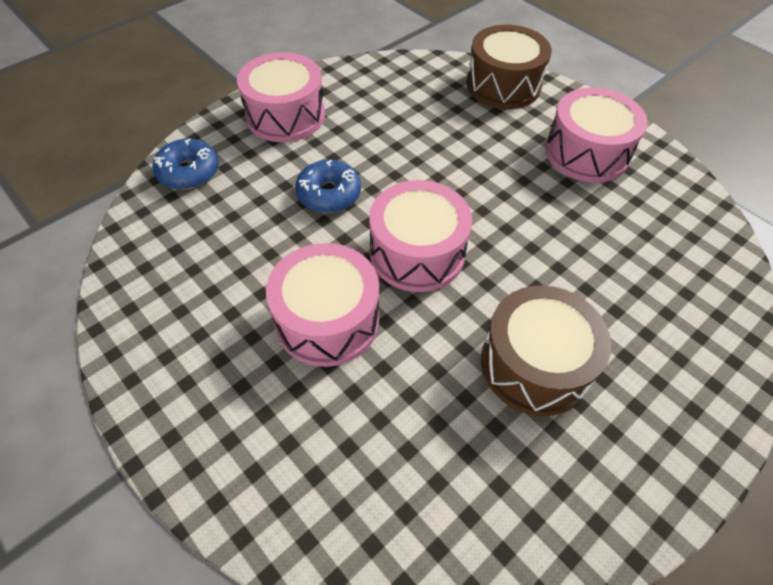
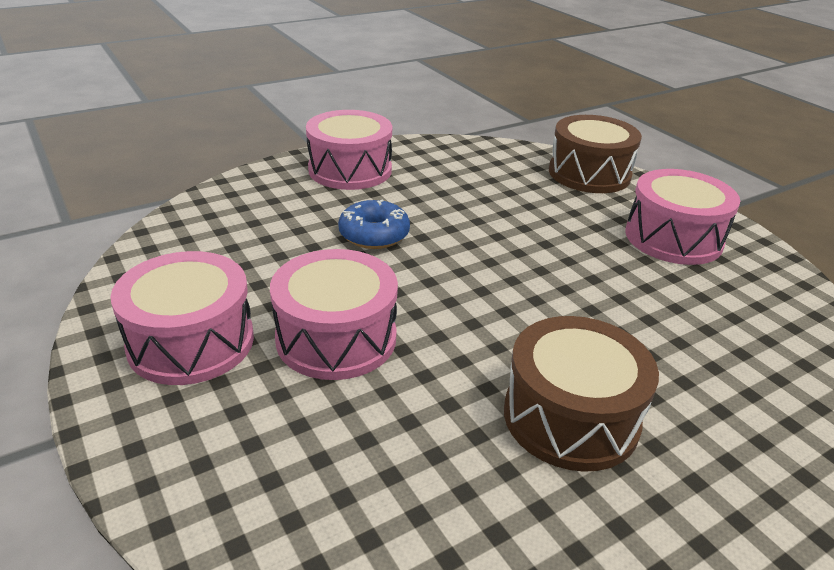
camera: 10 degrees right, 20 degrees down
blue donut [152,138,219,190] -> none
pink drum [369,180,472,292] -> pink drum moved to [111,251,254,385]

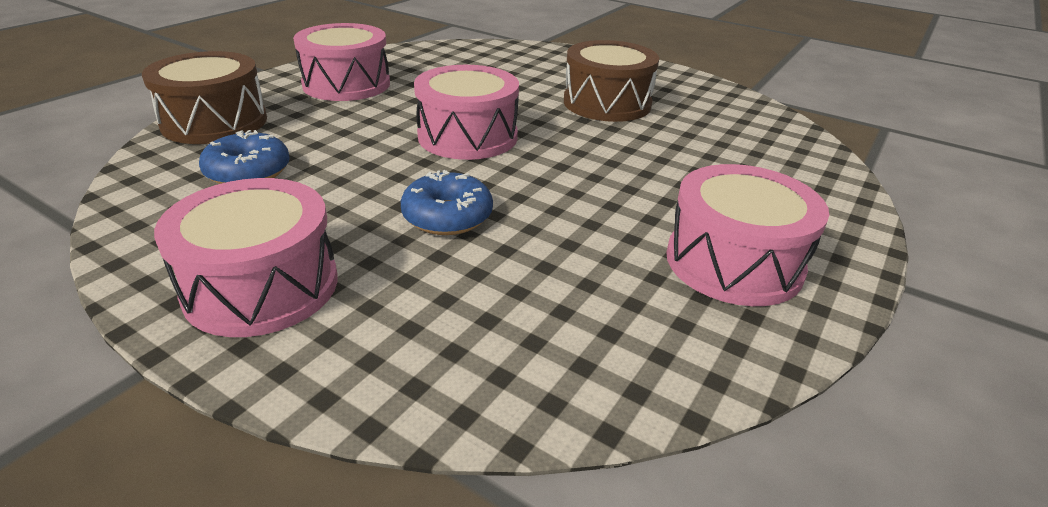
camera: 115 degrees left, 0 degrees up
pink drum [270,249,398,380] -> pink drum moved to [414,65,519,160]
none -> blue donut [199,130,290,184]

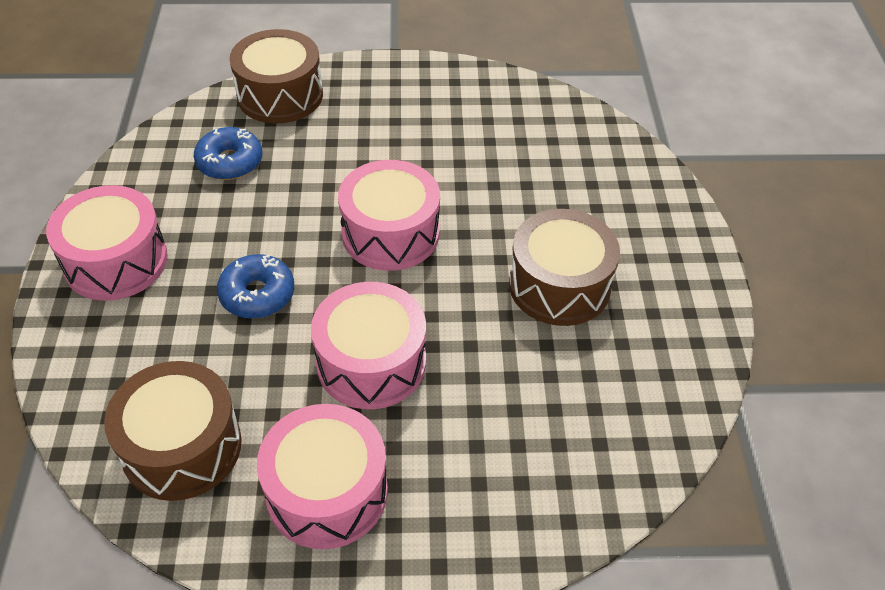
camera: 55 degrees right, 15 degrees up
pink drum [293,23,390,101] -> pink drum moved to [311,282,426,409]
none -> brown drum [104,361,242,501]

